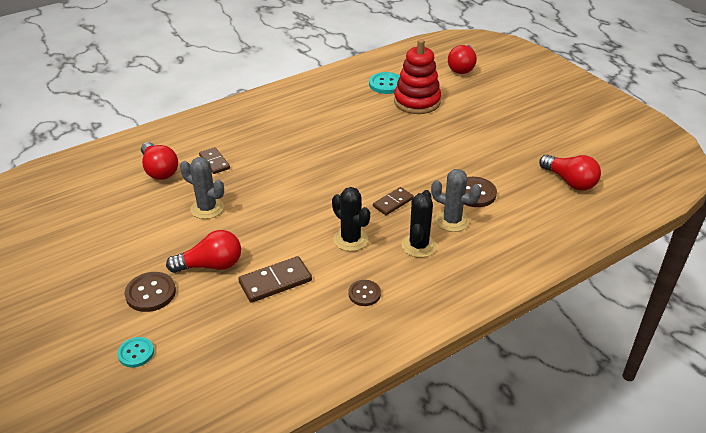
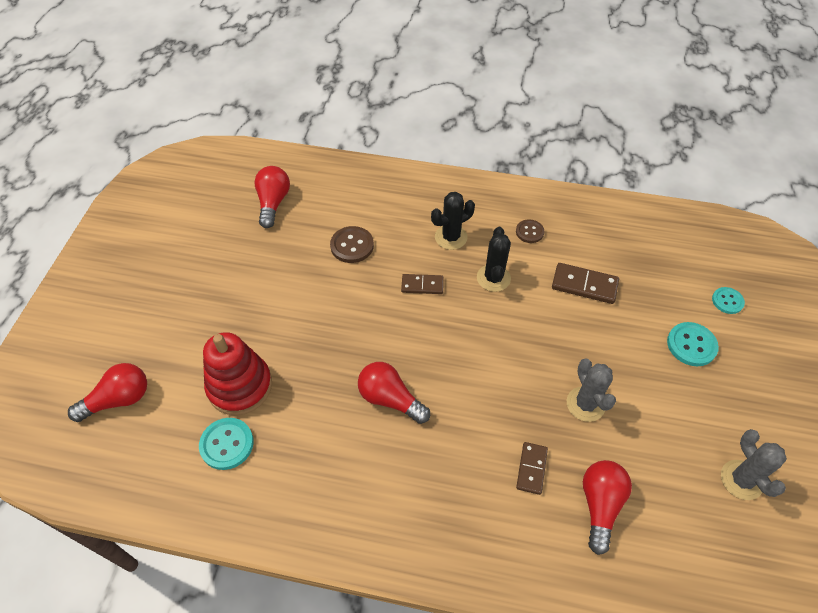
camera: 135 degrees left, 15 degrees up
brown button [125,272,176,312] -> turquoise button [667,322,719,366]
red light bulb [166,230,241,273] -> red light bulb moved to [358,362,430,424]
grey cactus [431,169,481,232] -> grey cactus moved to [721,429,787,500]

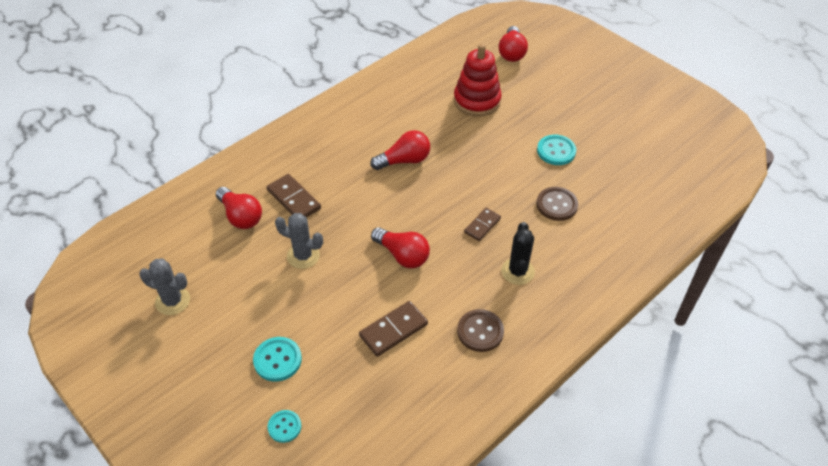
camera: 125 degrees right, 5 degrees down
turquoise button [199,418,254,470] -> turquoise button moved to [537,135,576,165]
red light bulb [254,166,290,228] -> red light bulb moved to [371,227,430,268]
black cactus [477,227,511,292] -> none
brown button [516,219,544,243] -> brown button [457,309,504,352], size x1.52
brown domino [516,442,548,495] -> brown domino [267,174,321,217], size x1.50

